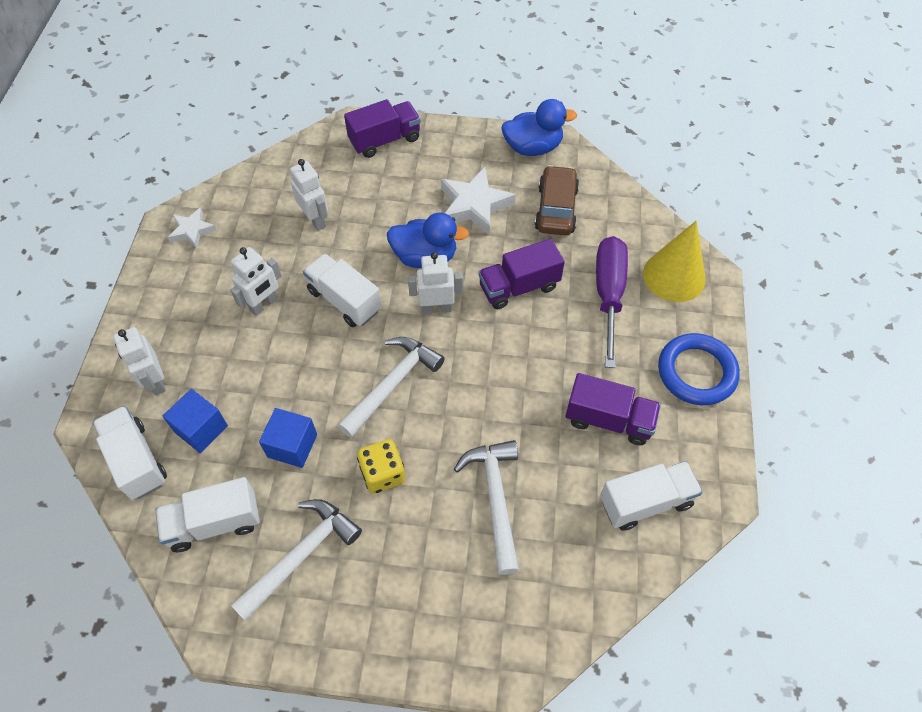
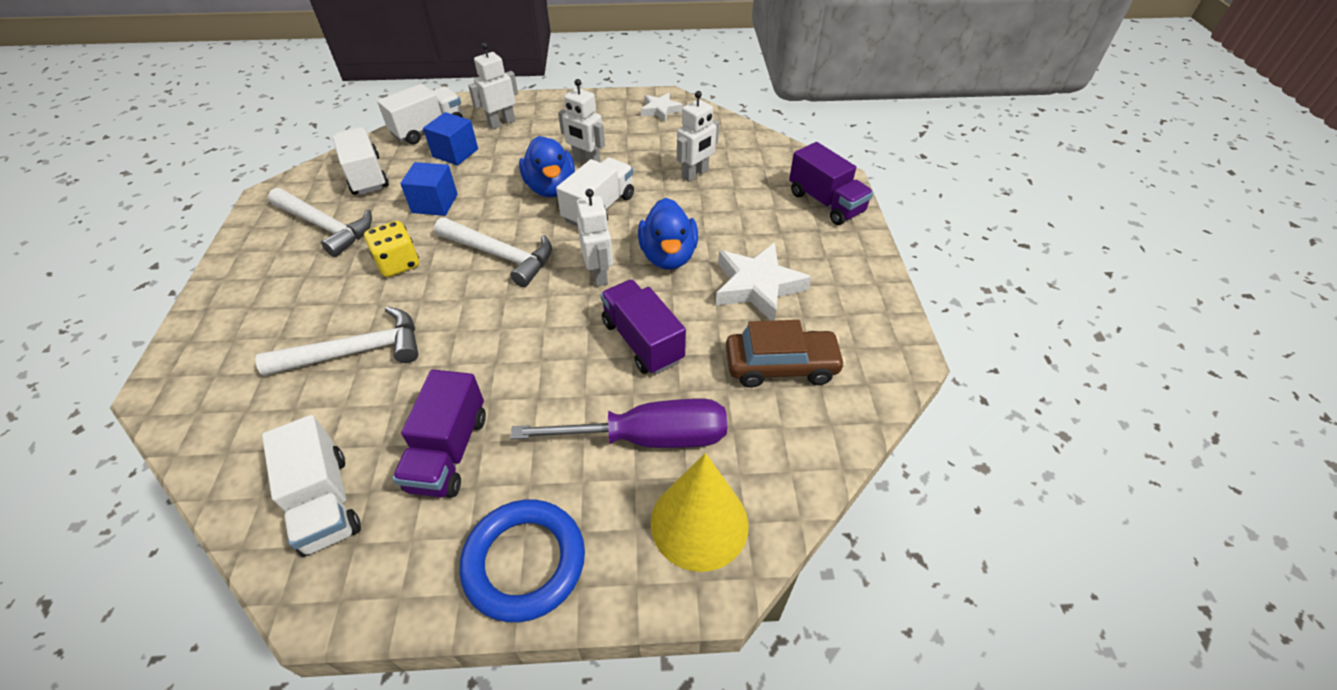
camera: 80 degrees right, 10 degrees down
blue duck [501,99,577,156] -> blue duck moved to [519,136,575,197]

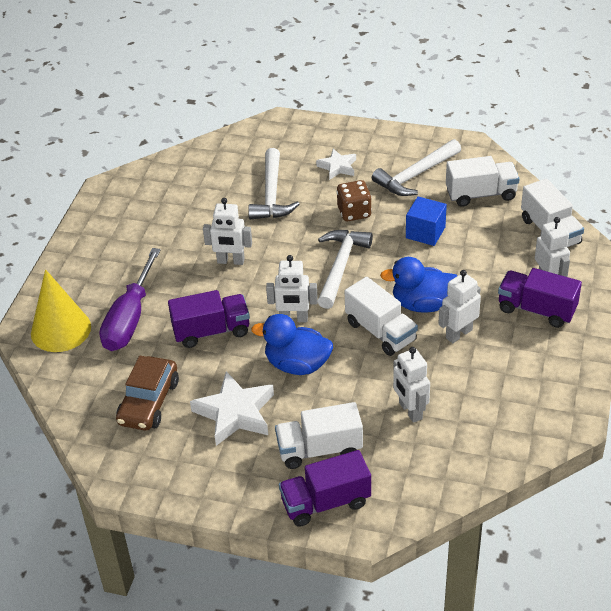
camera: 110 degrees right, 5 degrees down
white truck [262,415,361,557] -> white truck moved to [275,402,363,469]
yellow dice [364,221,419,277] -> brown dice [336,180,372,221]
purple truck [392,369,486,498] -> purple truck moved to [498,268,582,328]
blue cube [423,112,478,165] -> none
white hammer [434,217,552,287] -> white hammer turned 150 degrees clockwise [318,230,373,309]
blue ring [460,499,585,622] -> none
white star [641,93,683,122] -> white star moved to [316,149,356,180]
none -> white robot [203,198,252,265]

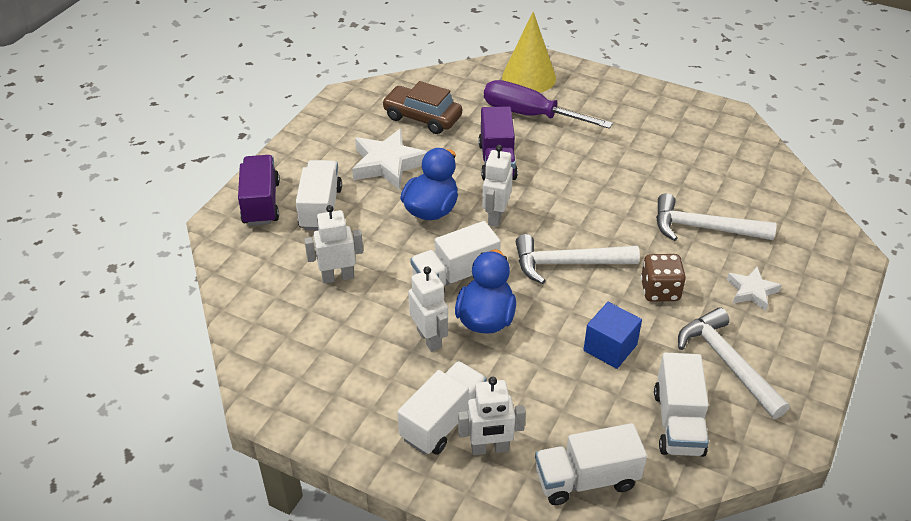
camera: 100 degrees right, 0 degrees up
white robot [203,198,252,265] -> none
white hammer [318,230,373,309] -> white hammer turned 150 degrees clockwise [516,234,640,284]
purple truck [498,268,582,328] -> white truck [397,361,487,455]

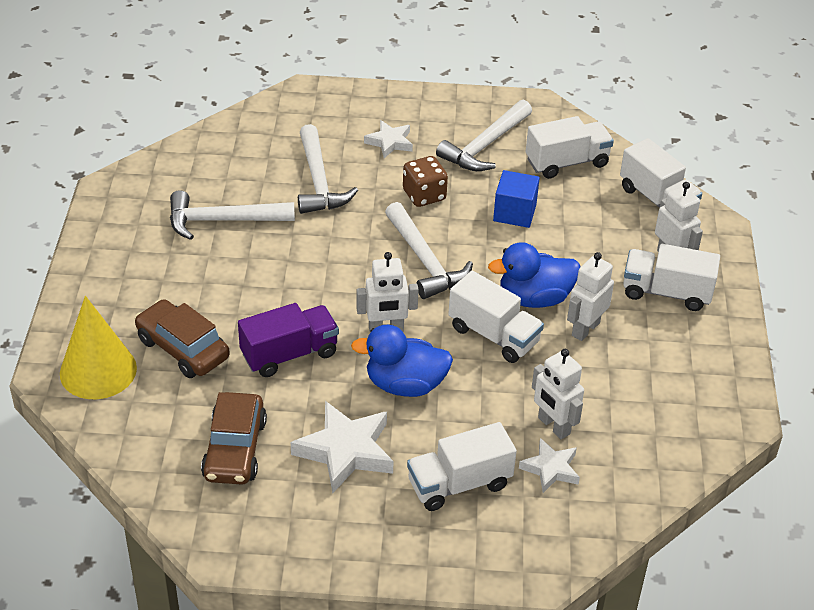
camera: 115 degrees left, 0 degrees up
purple truck [238,155,280,226] -> none
purple screwdriver [484,80,613,129] -> brown car [134,299,230,378]
none -> white hammer [170,190,295,240]
none -> white star [519,438,580,493]

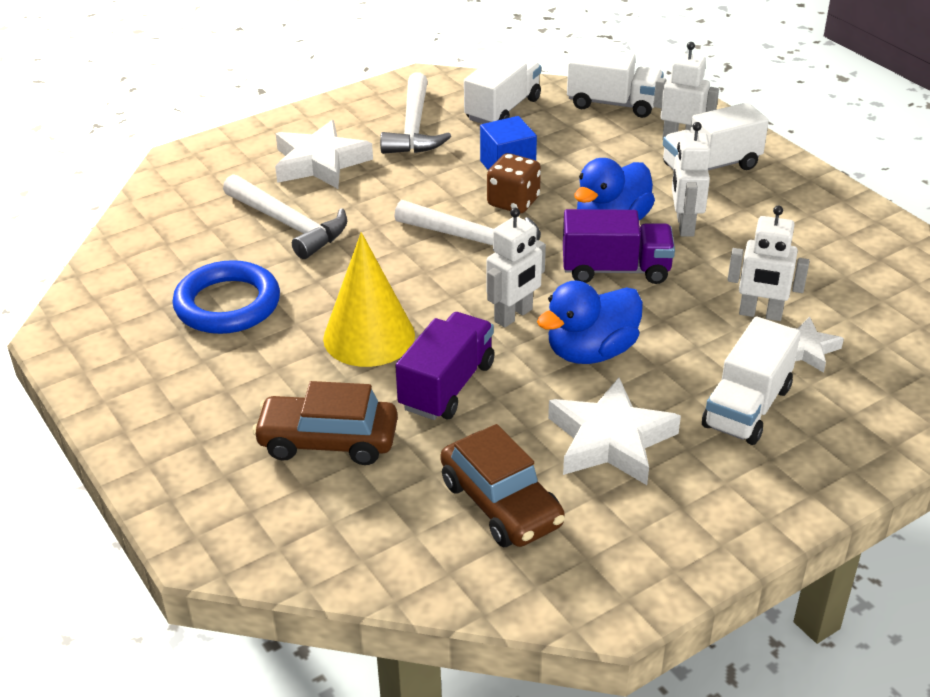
camera: 35 degrees left, 5 degrees down
yellow cone [60,296,137,399] -> yellow cone moved to [323,232,415,367]
white hammer [170,190,295,240] -> blue ring [172,260,280,334]
white star [364,120,413,158] -> white star [275,120,373,189], size x1.70
brown dice [403,156,448,207] -> brown dice moved to [487,153,541,213]
white truck [448,271,544,363] -> purple truck [563,209,675,284]

